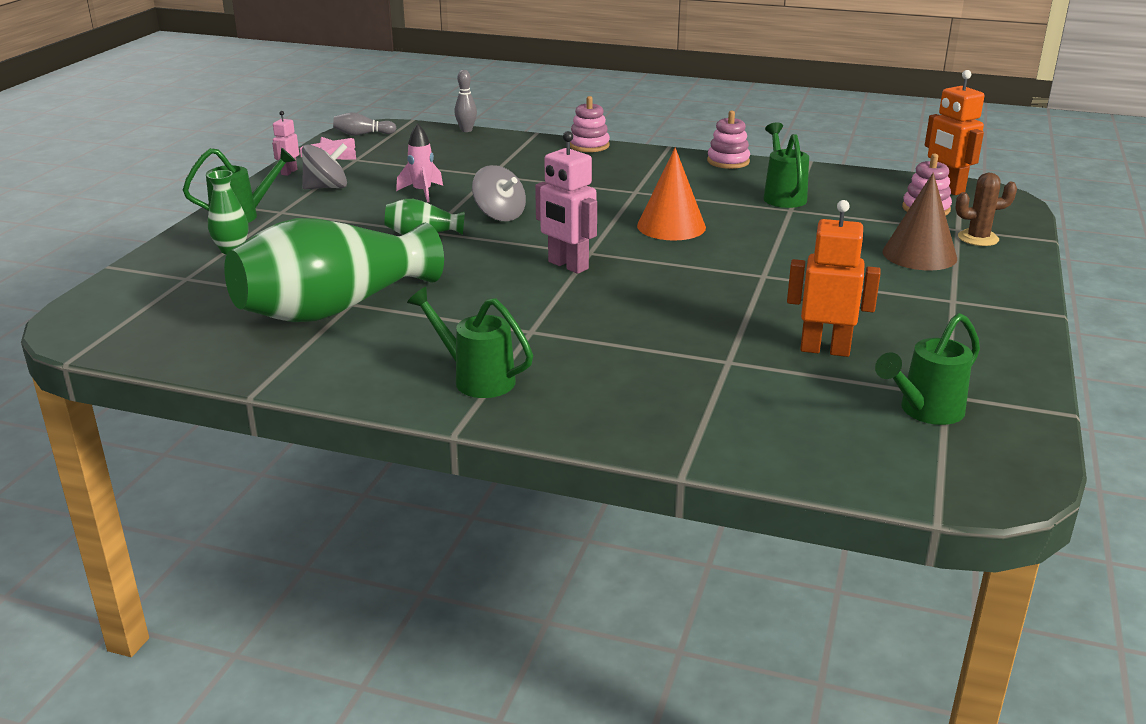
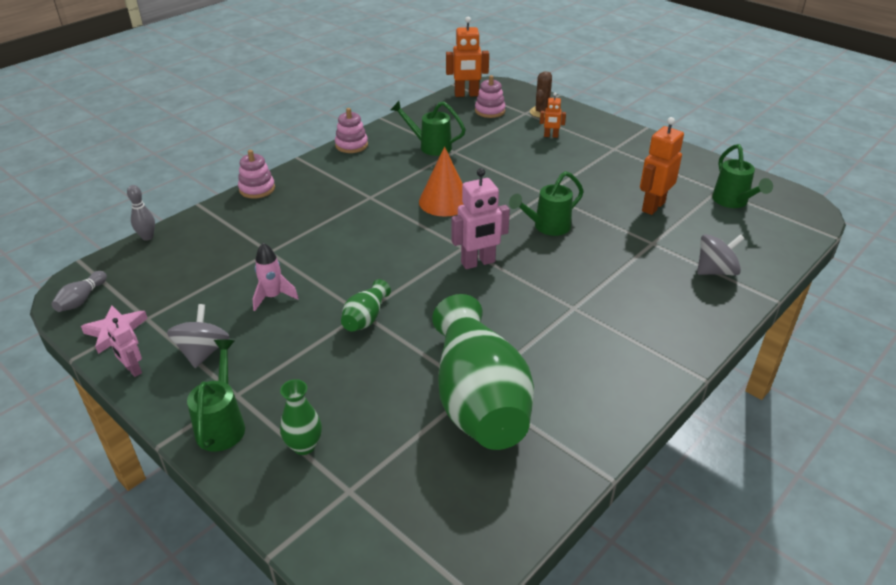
camera: 65 degrees left, 10 degrees up
green watering can [407,287,533,398] -> green watering can moved to [509,171,584,236]
grey spinning top [472,165,526,221] -> grey spinning top moved to [697,234,745,276]
brown cone [882,172,957,271] -> orange robot [540,92,566,138]

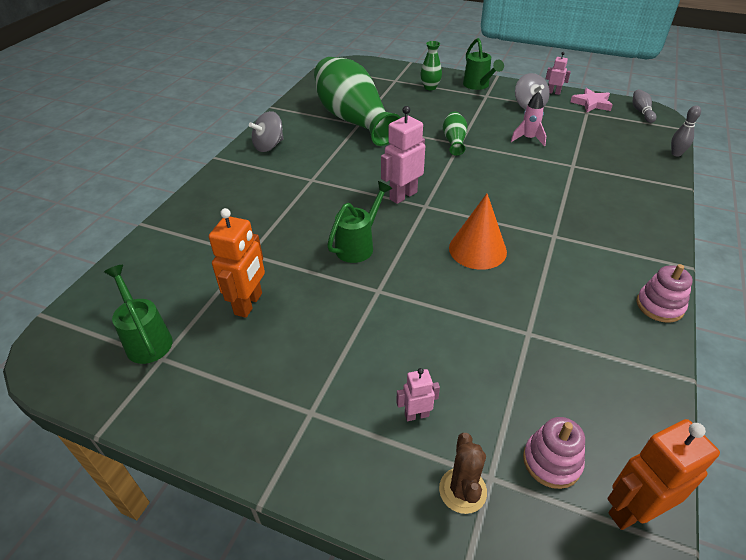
camera: 160 degrees right, 5 degrees up
pink stacking toy [238,150,275,199] -> none
green watering can [391,101,466,156] -> none
orange robot [540,92,566,138] -> pink robot [396,368,440,421]
grey spinning top [697,234,745,276] -> grey spinning top moved to [249,111,284,152]

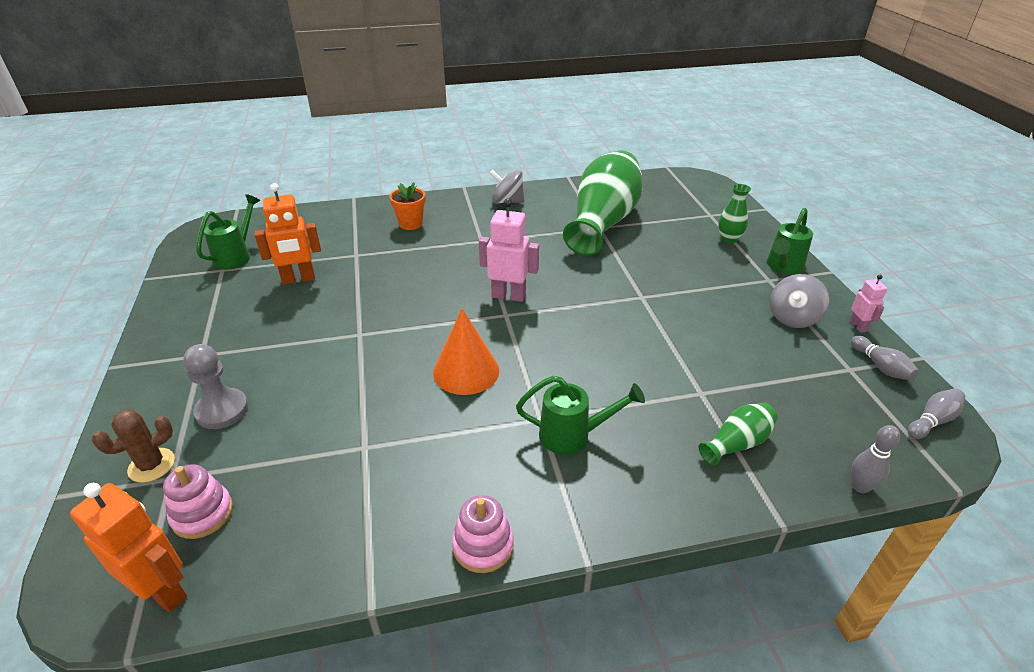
camera: 55 degrees right, 5 degrees down
green watering can [327,181,392,263] -> green watering can moved to [516,375,645,454]
pink robot [396,368,440,421] -> grey pawn [183,344,248,429]
green vase [443,112,467,156] -> green vase moved to [699,403,778,466]
pink rocket [511,91,546,147] -> none
pink star [571,88,613,112] -> grey bowling pin [851,336,919,381]
none -> orange flower pot [389,182,425,230]

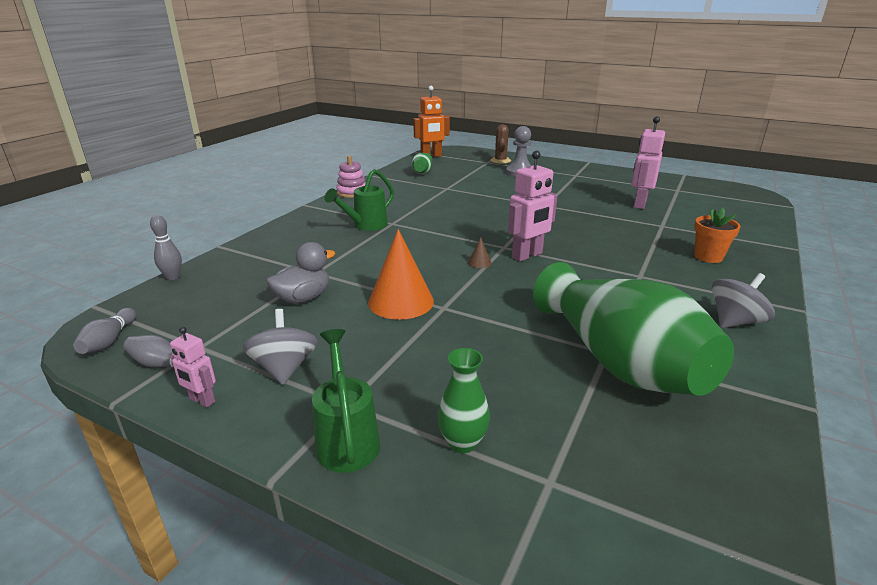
camera: 130 degrees right, 10 degrees down
pink stacking toy [163,464,233,539] -> none
green watering can [196,194,260,270] -> none
orange robot [255,183,321,285] -> pink robot [632,116,665,209]
orange cone [433,309,499,395] -> orange cone moved to [368,229,434,320]
green vase [699,403,778,466] -> green vase moved to [411,153,432,175]
none -> grey duck [266,242,336,304]
none -> brown cone [468,237,491,268]

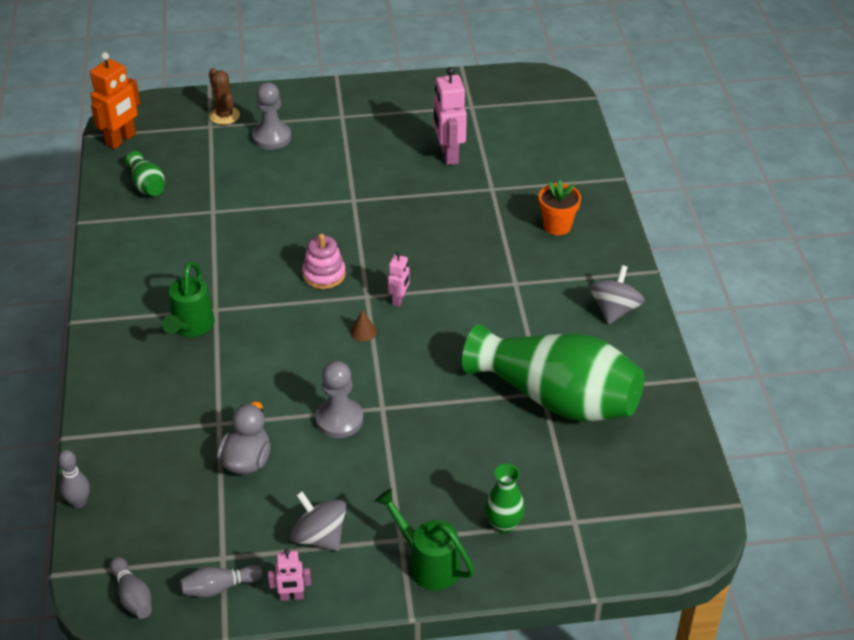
camera: 35 degrees left, 15 degrees up
pink stacking toy [336,155,366,198] -> pink stacking toy moved to [302,234,346,289]
orange cone [368,229,434,320] -> grey pawn [315,361,363,438]
pink robot [508,151,558,262] -> pink robot [388,252,410,307], size x0.55

